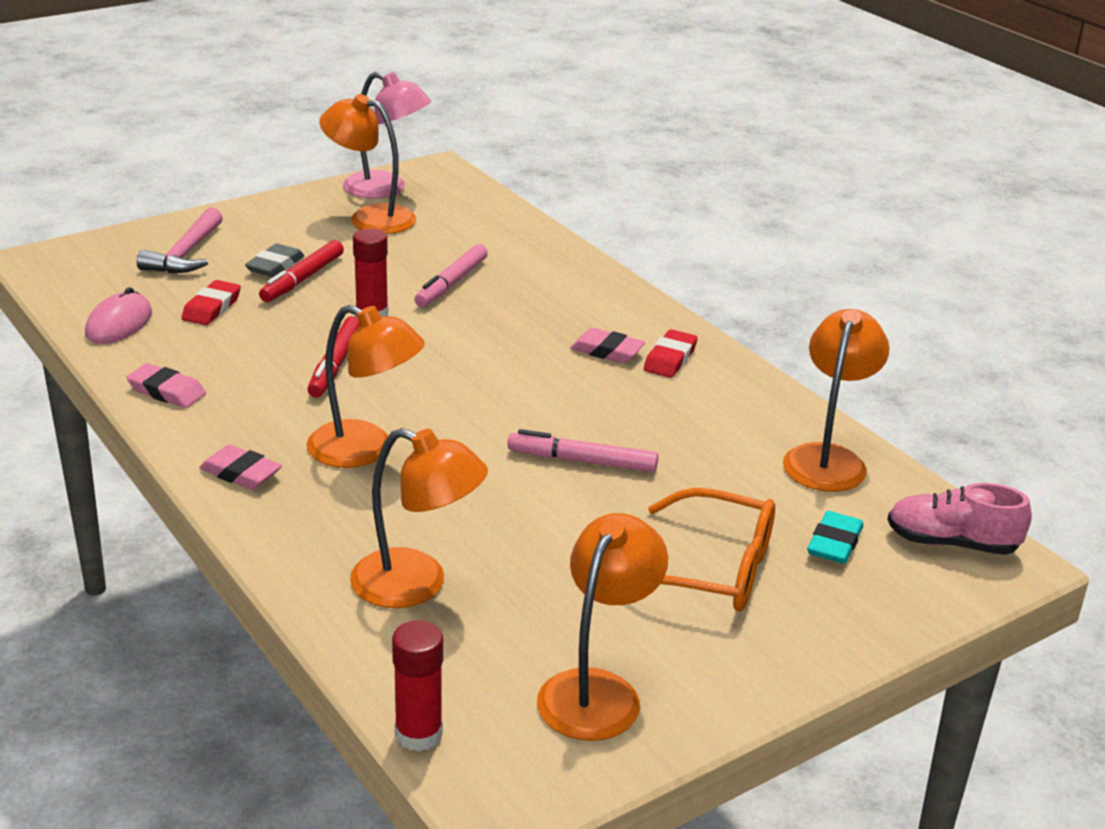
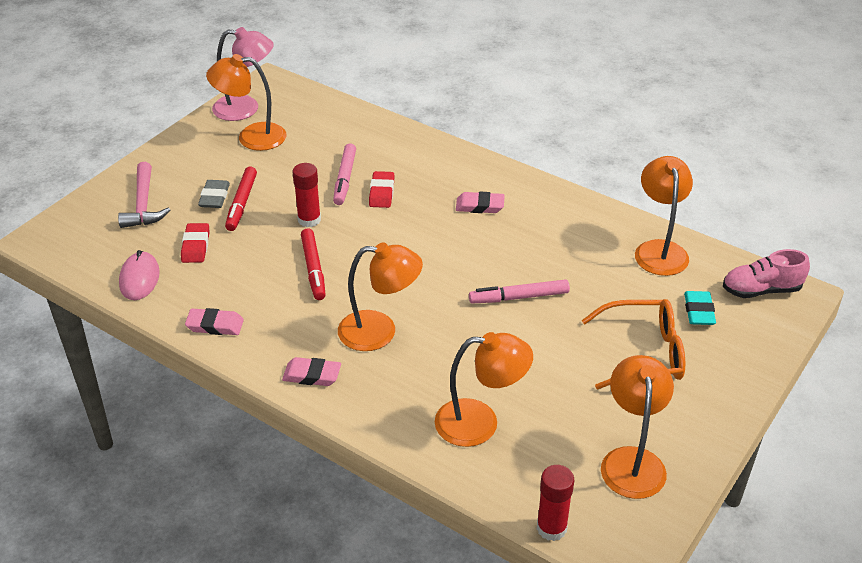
camera: 20 degrees left, 10 degrees up
red eraser [644,329,698,378] -> red eraser moved to [369,171,394,208]

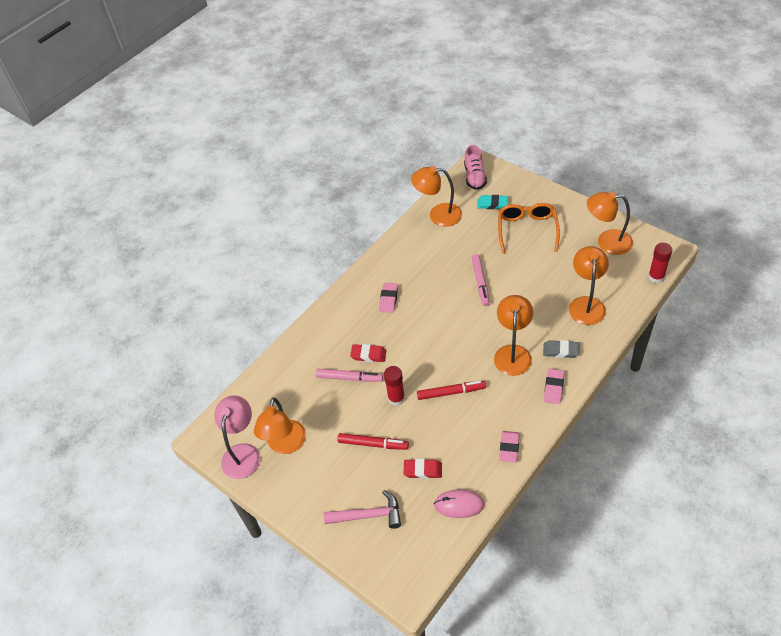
camera: 80 degrees left, 10 degrees up
grey eraser [198,180,230,208] -> grey eraser moved to [543,340,579,358]

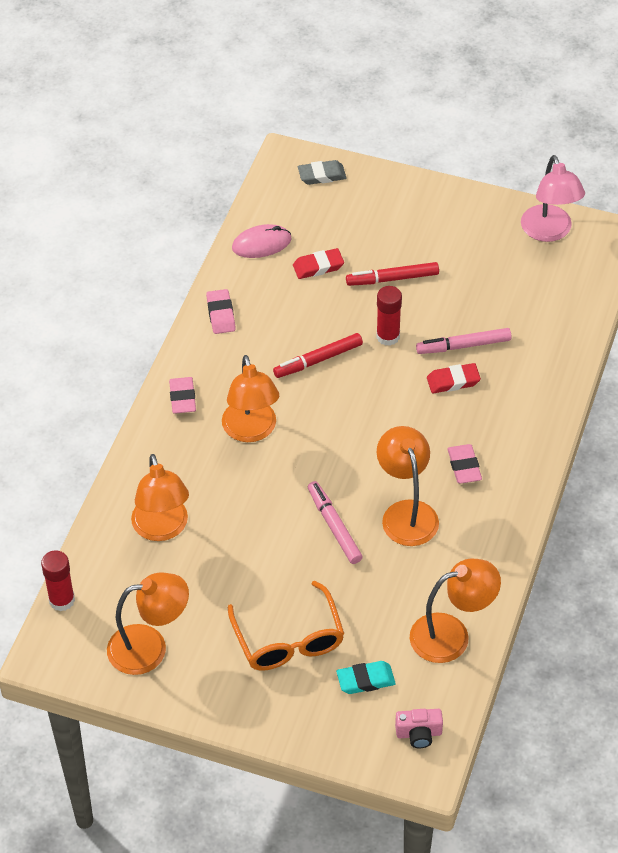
camera: 155 degrees right, 0 degrees up
orange lamp [254,398,306,454] -> orange lamp moved to [377,426,439,546]
pink hammer [324,490,401,529] -> none
pink shoe [464,145,487,190] -> pink camera [395,709,443,748]
grey eraser [543,340,579,358] -> grey eraser moved to [298,160,347,185]

